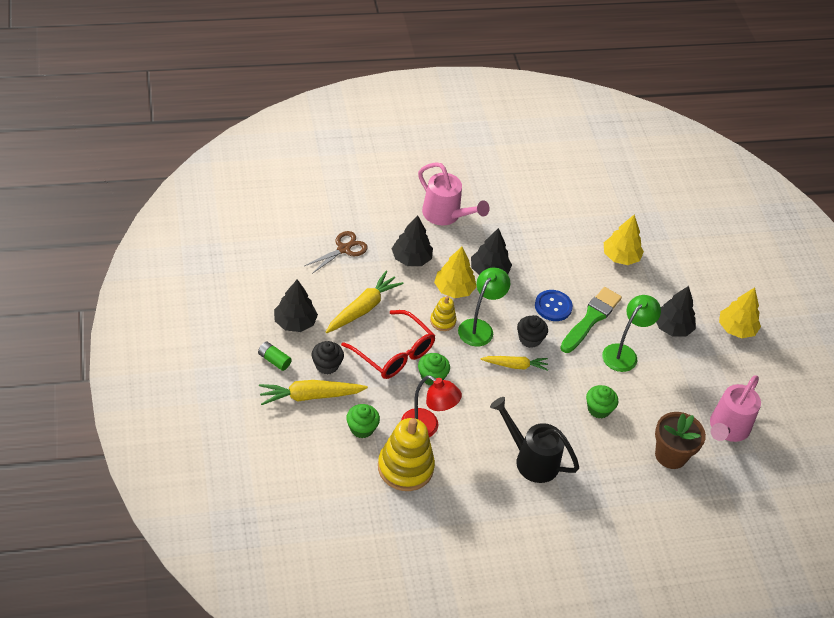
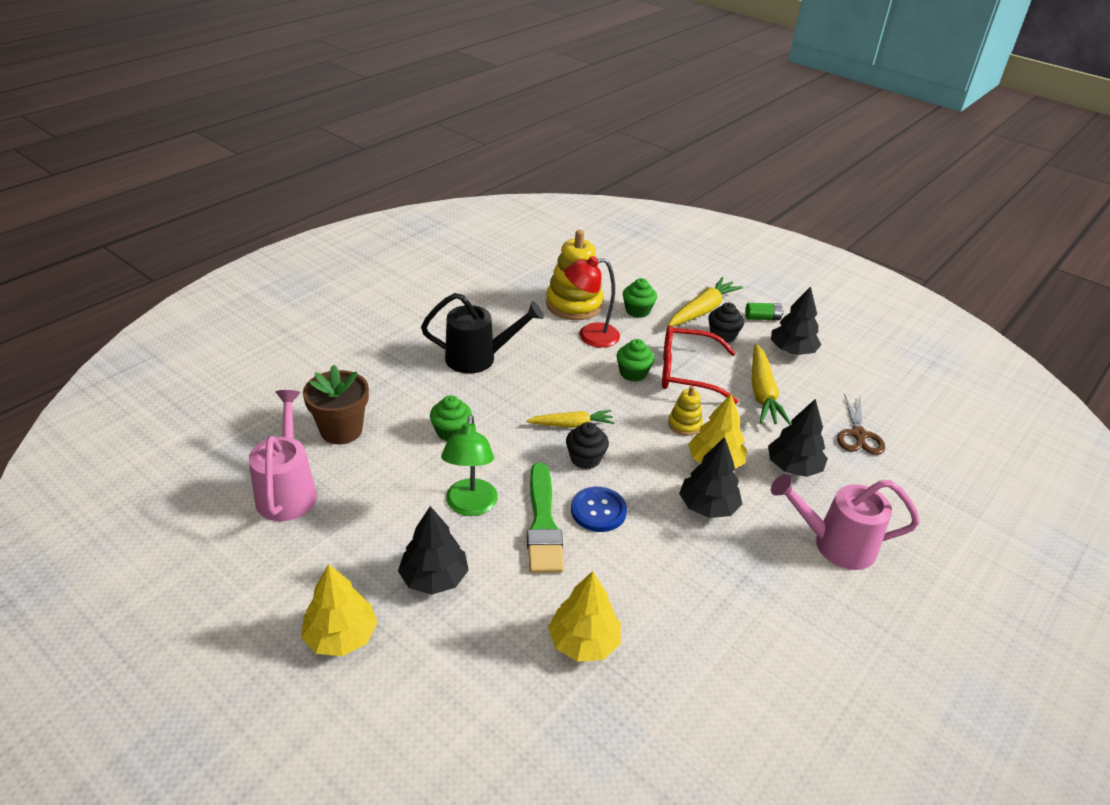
camera: 145 degrees right, 10 degrees down
green lamp [458,267,510,346] -> none
yellow carrot [481,356,548,371] -> yellow carrot turned 150 degrees counterclockwise [526,410,615,428]

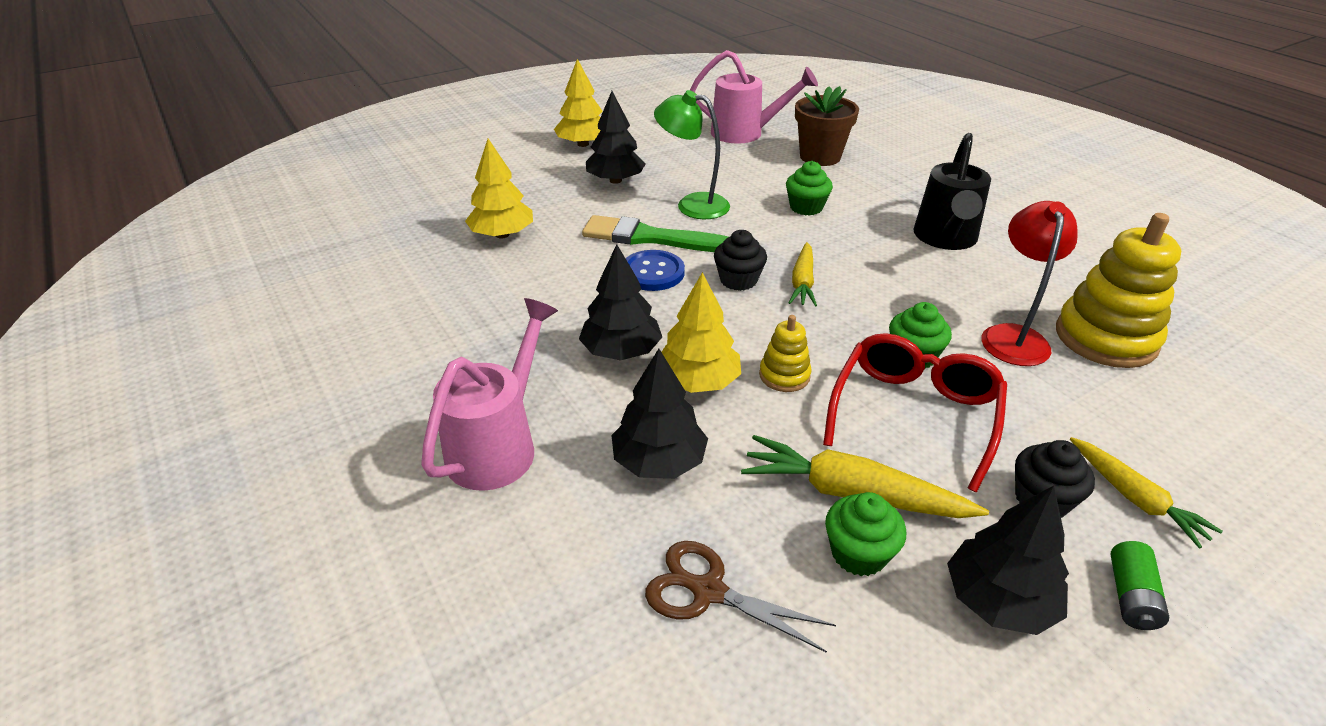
camera: 110 degrees right, 0 degrees up
green cupcake [623,278,657,318] -> green cupcake moved to [825,492,906,576]
yellow carrot [668,277,743,326] -> yellow carrot [1070,437,1223,548], size x0.65

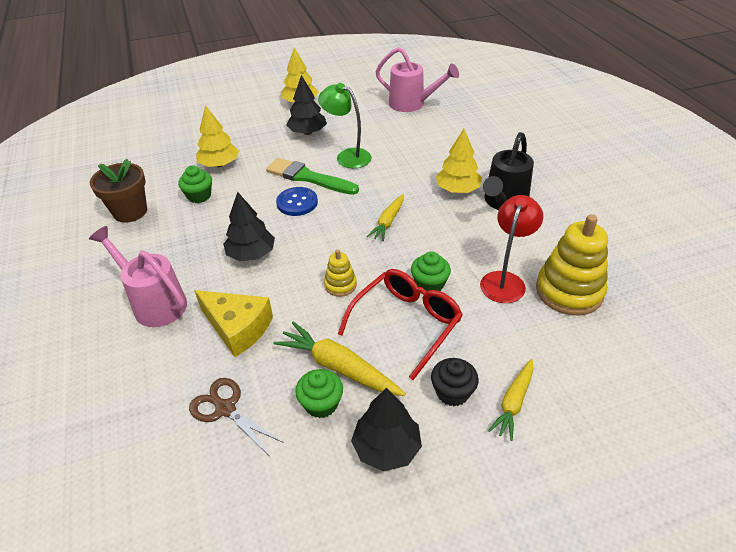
camera: 15 degrees right, 5 degrees up
pink watering can [421,298,558,491] -> pink watering can turned 90 degrees counterclockwise [89,226,187,327]
black tree [611,349,708,479] -> yellow cheese [194,290,273,357]
yellow tree [662,272,741,393] -> yellow tree moved to [436,129,482,193]
black cupcake [714,230,767,291] -> none
green cupcake [786,161,833,216] -> green cupcake moved to [178,165,212,203]
brown flower pot [795,86,859,166] -> brown flower pot moved to [90,159,147,223]
yellow carrot [1070,437,1223,548] -> yellow carrot turned 45 degrees clockwise [488,359,534,441]
green battery [1110,541,1169,630] -> none

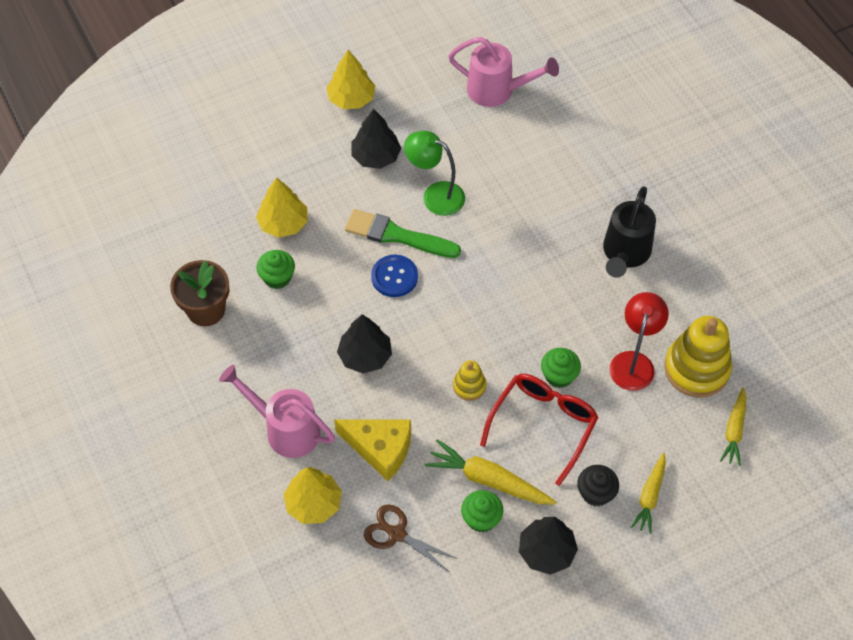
camera: 10 degrees left, 15 degrees up
yellow carrot [367,194,404,241] -> yellow carrot moved to [720,388,746,466]
yellow tree [436,129,482,193] -> yellow tree moved to [283,467,342,524]

